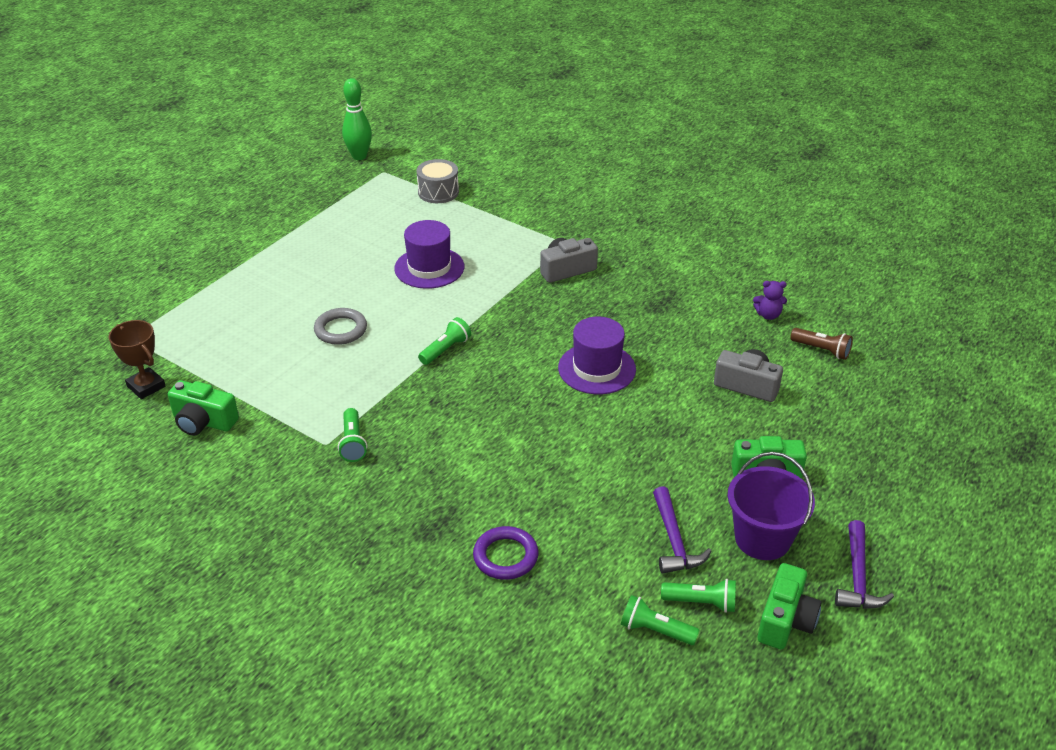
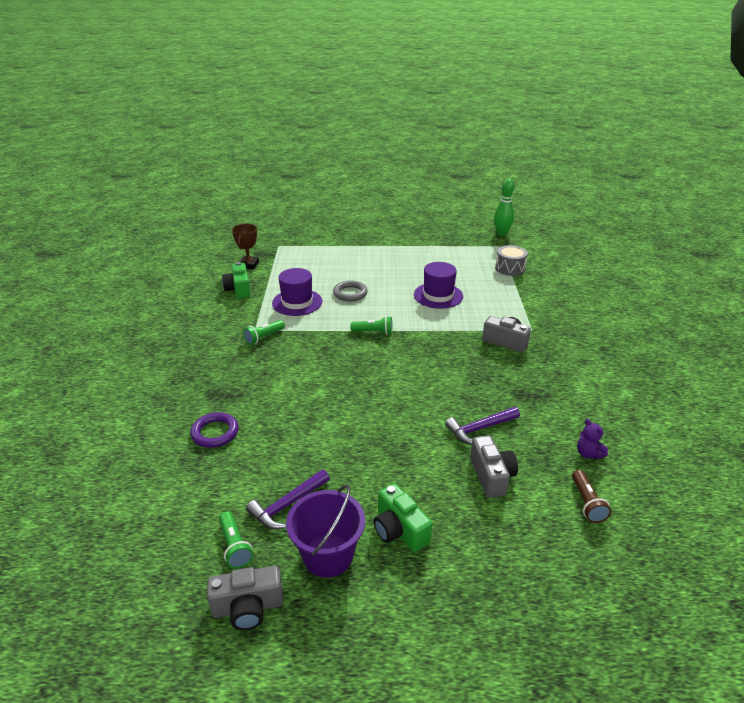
camera: 55 degrees right, 5 degrees down
purple hat [558,317,636,394] -> purple hat moved to [272,268,322,316]
green flashlight [621,595,699,645] -> none
green camera [758,563,822,649] -> grey camera [207,566,284,630]
purple hammer [835,520,894,609] -> purple hammer moved to [445,407,520,445]

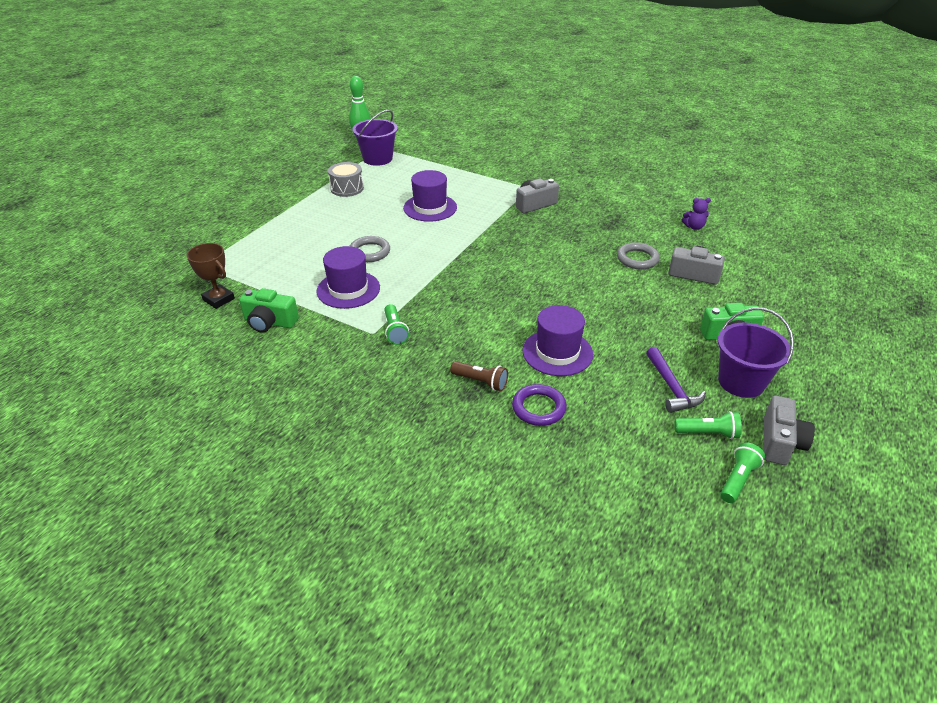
camera: 60 degrees left, 5 degrees up
green flashlight [350,316,393,335] -> green flashlight moved to [720,442,765,503]
purple hammer [445,407,520,445] -> grey ring [617,242,660,269]
grey drum [495,245,528,276] -> grey drum moved to [328,162,364,197]
brown flashlight [572,470,611,523] -> brown flashlight moved to [450,361,508,391]
none -> purple bucket [352,110,398,166]
none -> purple hat [522,305,593,376]

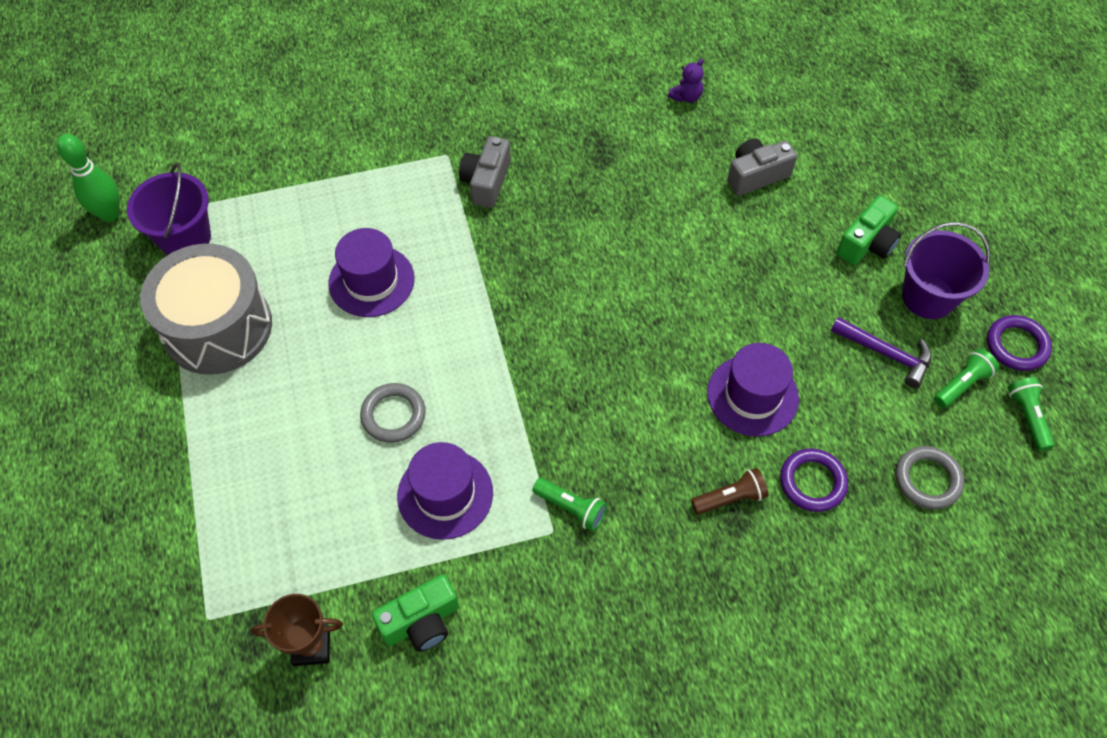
camera: 45 degrees left, 20 degrees up
grey drum [328,162,364,197] -> grey drum [140,244,272,375], size x1.91
grey ring [617,242,660,269] -> grey ring moved to [896,446,964,509]
grey camera [763,395,815,465] -> purple ring [987,315,1052,371]

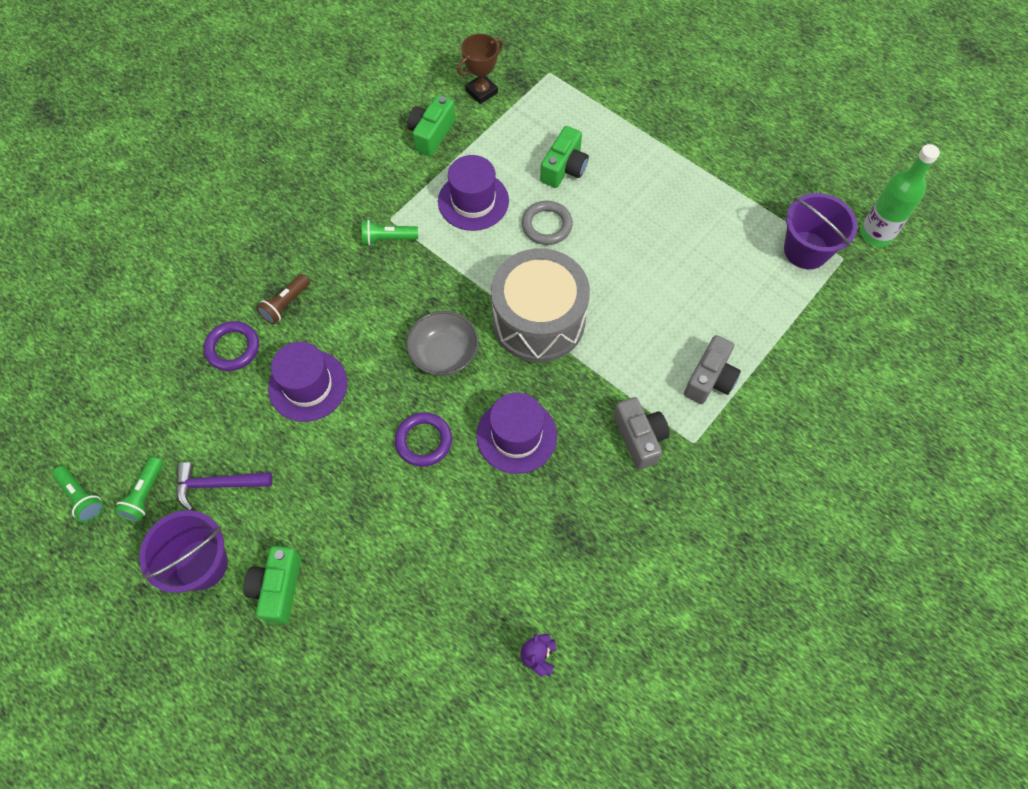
camera: 145 degrees right, 5 degrees up
green bowling pin [57,134,120,222] -> green bottle [860,144,940,247]
grey drum [140,244,272,375] -> grey drum moved to [491,248,590,362]
purple hat [328,228,415,317] -> purple hat moved to [476,392,557,474]
grey camera [727,138,797,196] -> grey camera moved to [684,335,741,404]
grey ring [896,446,964,509] -> none
purple ring [987,315,1052,371] -> purple ring moved to [395,412,452,467]
none -> grey bowl [406,311,479,376]
none -> green camera [540,126,589,188]

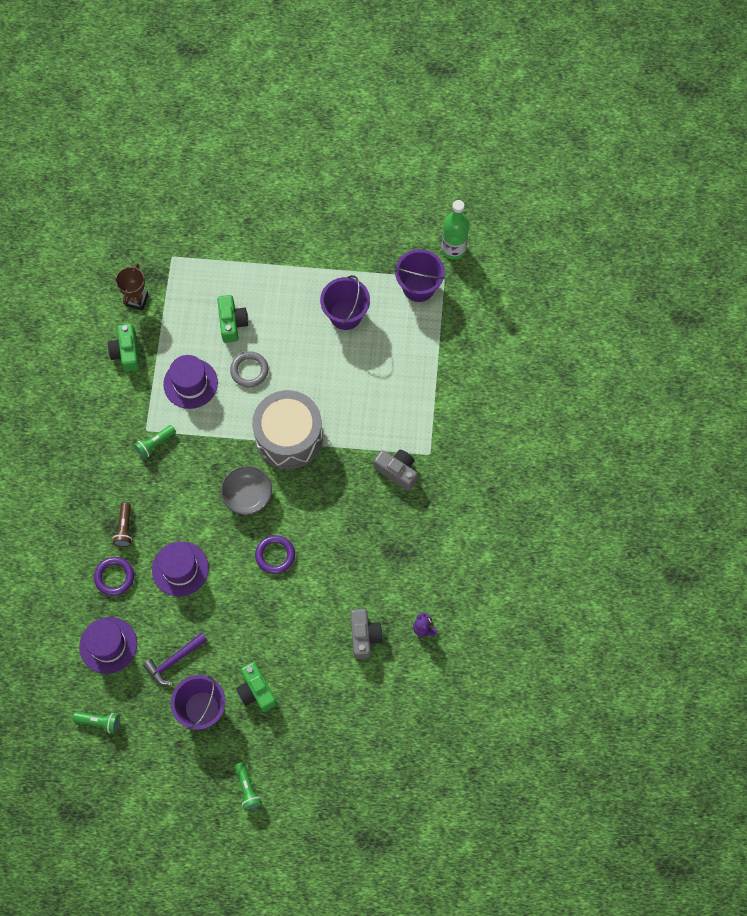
camera: 35 degrees left, 5 degrees up
green flashlight [114,457,163,522] -> green flashlight moved to [235,762,262,810]
purple hat [476,392,557,474] -> purple hat moved to [79,617,137,674]
grey camera [684,335,741,404] -> grey camera moved to [350,609,382,659]
none -> purple bucket [320,275,370,330]

